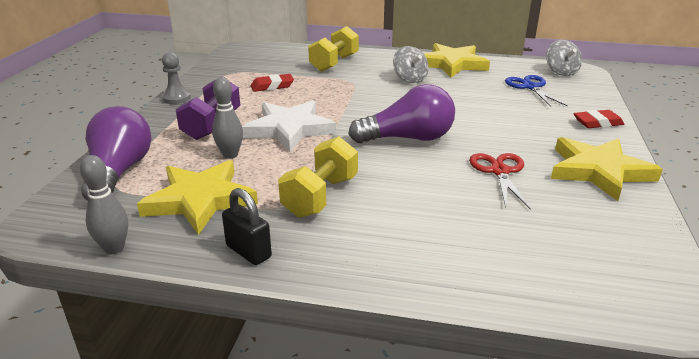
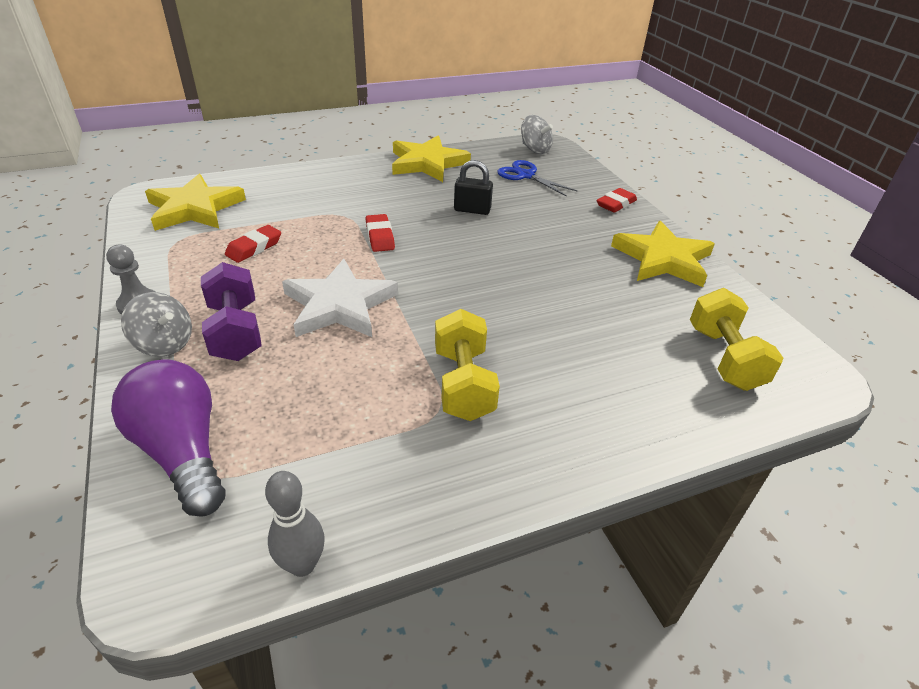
camera: 35 degrees left, 10 degrees up
yellow star [137,160,258,235] -> yellow star moved to [145,174,246,231]
grey bowling pin [212,77,243,159] -> none
black padlock [222,188,272,265] -> black padlock moved to [454,160,493,215]
yellow dumbbell [308,26,359,72] -> yellow dumbbell moved to [690,288,784,391]
purple light bulb [348,84,455,143] -> none
grey spinning top [393,46,429,83] -> grey spinning top moved to [121,292,192,357]
red scissors [469,153,531,210] -> none
none -> red eraser [366,214,395,252]

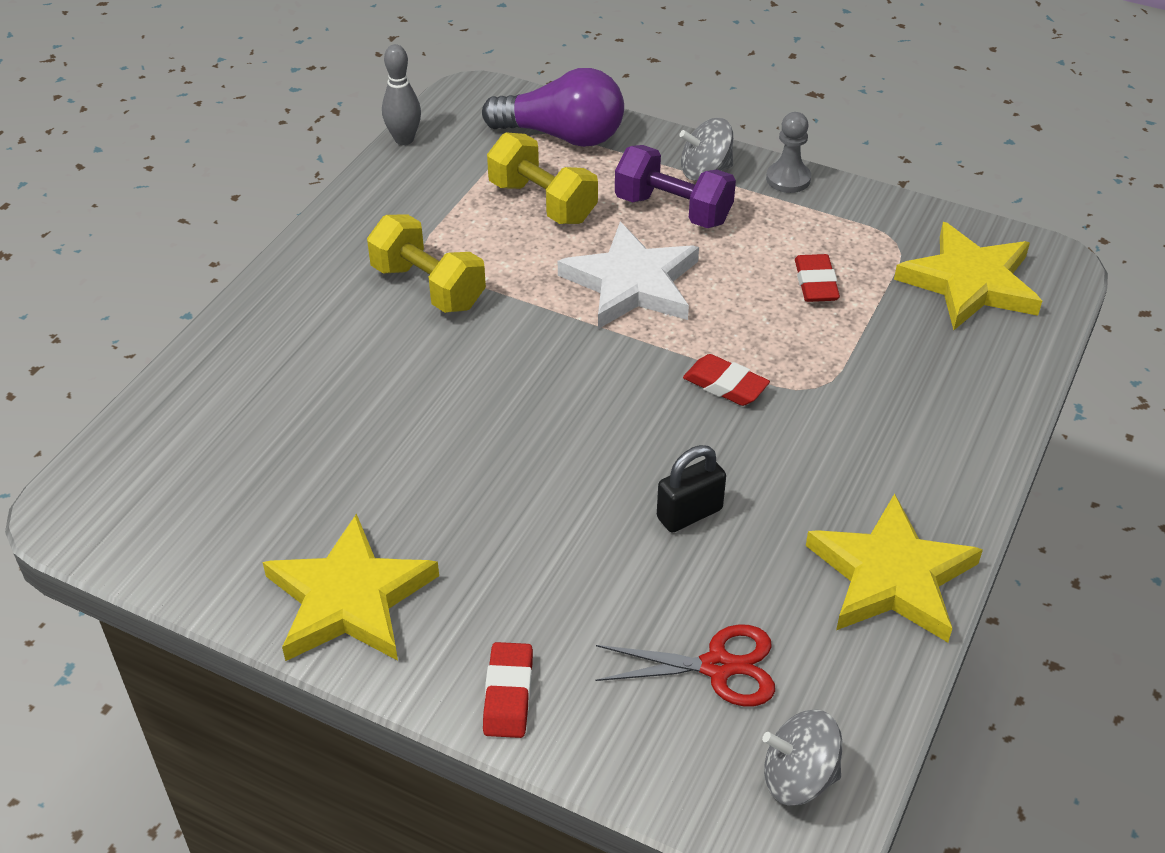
camera: 140 degrees right, 5 degrees up
blue scissors [497,160,577,197] -> red scissors [596,624,775,707]
yellow dumbbell [690,288,784,391] -> yellow dumbbell moved to [487,132,598,224]

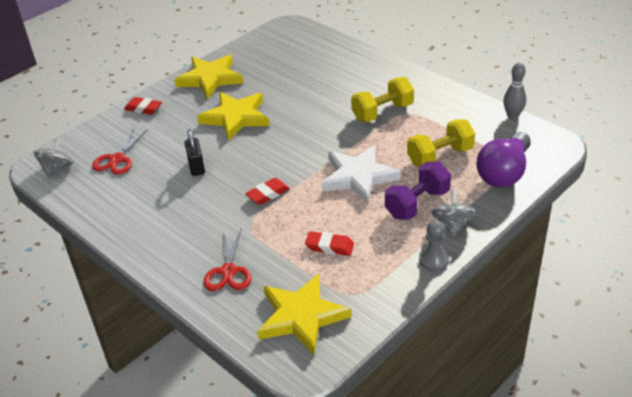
camera: 110 degrees right, 5 degrees down
yellow star [806,494,983,642] -> yellow star moved to [197,92,269,141]
none -> red scissors [204,230,251,291]

